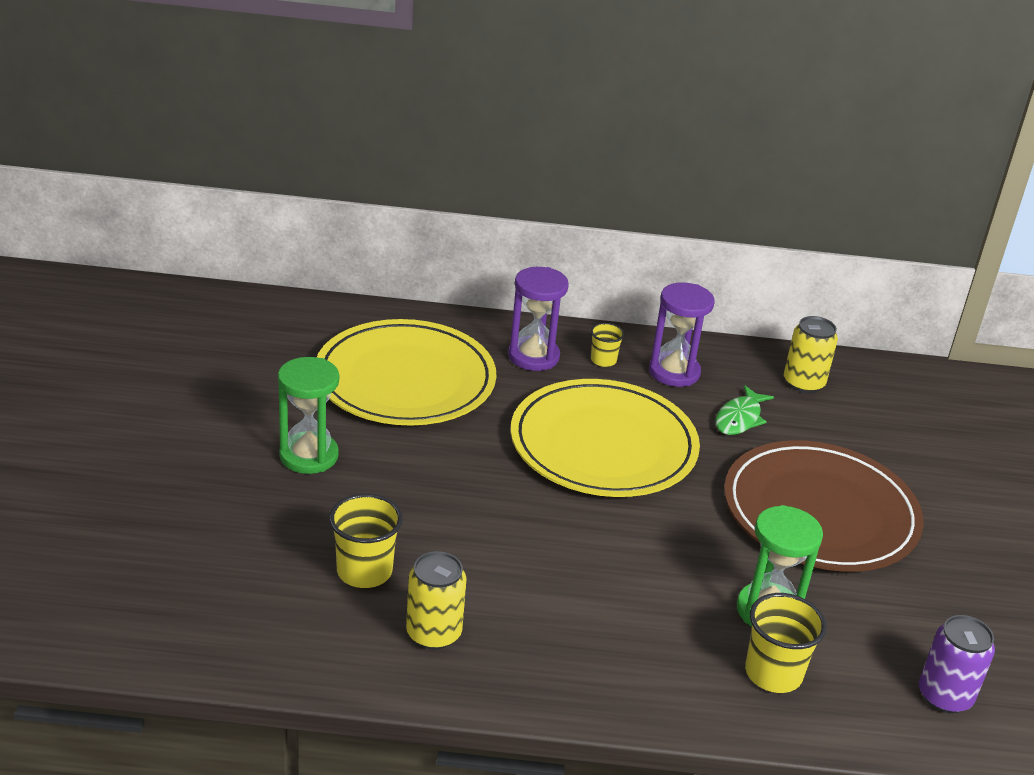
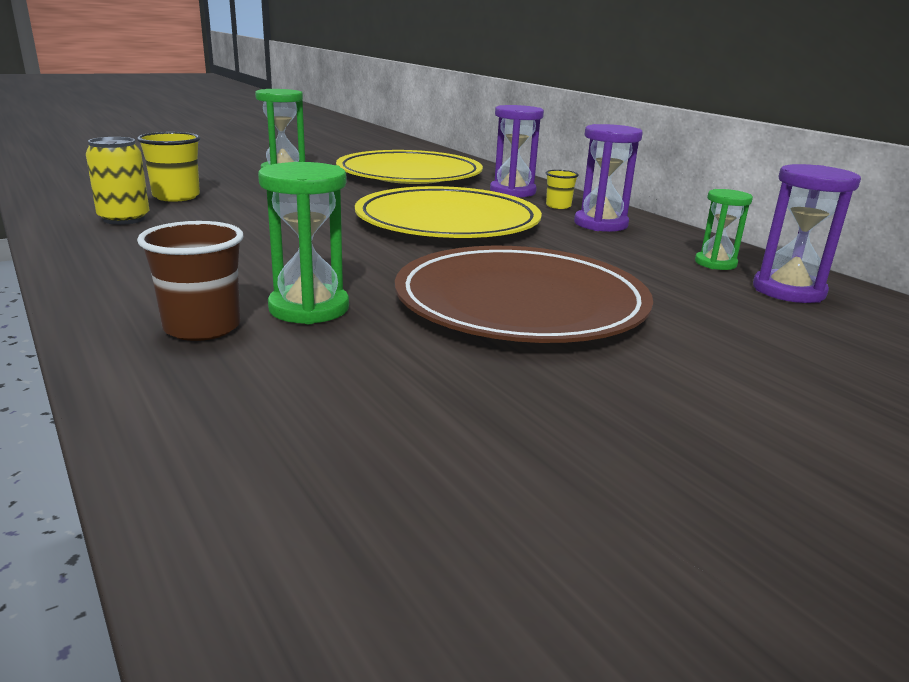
camera: 55 degrees right, 10 degrees down
green fish [715,385,774,435] -> none
yellow cup [745,593,827,693] -> brown cup [137,221,243,341]
yellow can [784,316,838,393] -> green hourglass [695,189,753,270]
purple can [919,615,995,713] -> none
none -> purple hourglass [753,164,861,303]

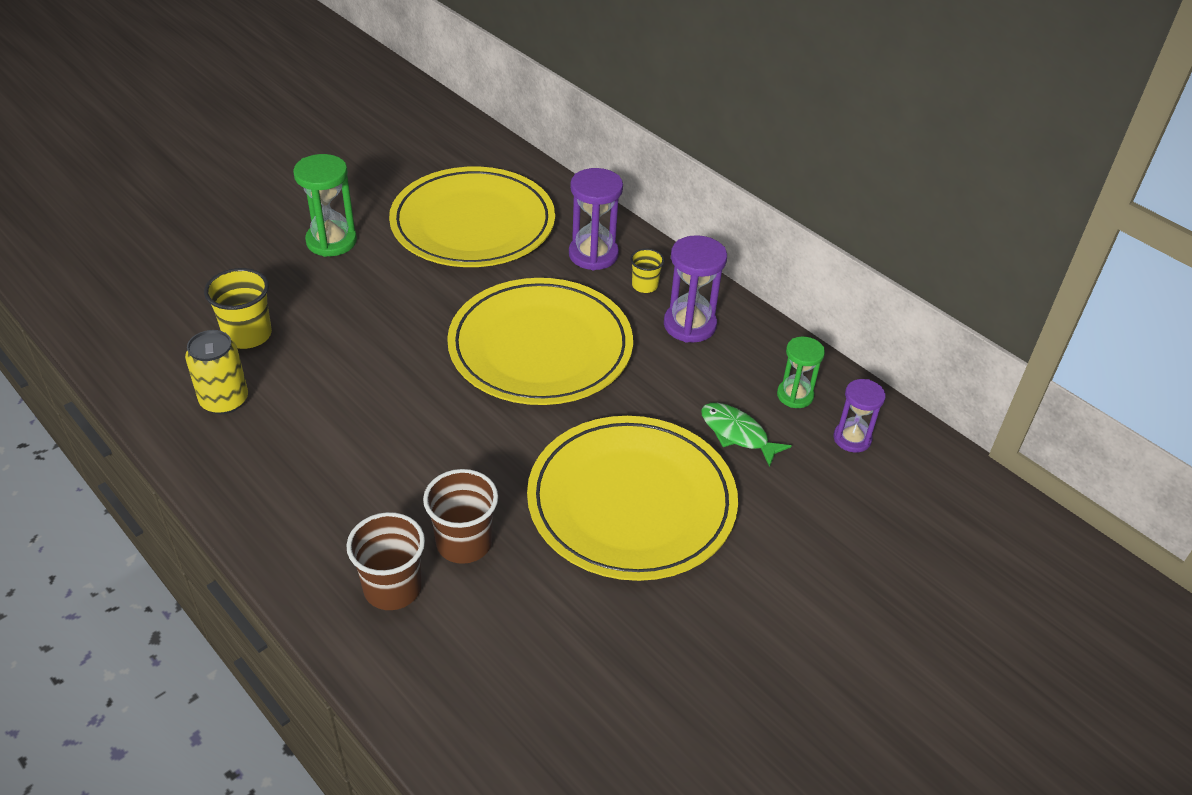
camera: 10 degrees left, 20 degrees up
green hourglass [258,162,349,324] -> brown cup [423,469,498,564]
brown plate [395,246,653,343] -> yellow plate [527,416,738,581]
purple hourglass [753,164,861,303] -> purple hourglass [834,379,886,453], size x0.65
none -> green fish [701,403,792,467]

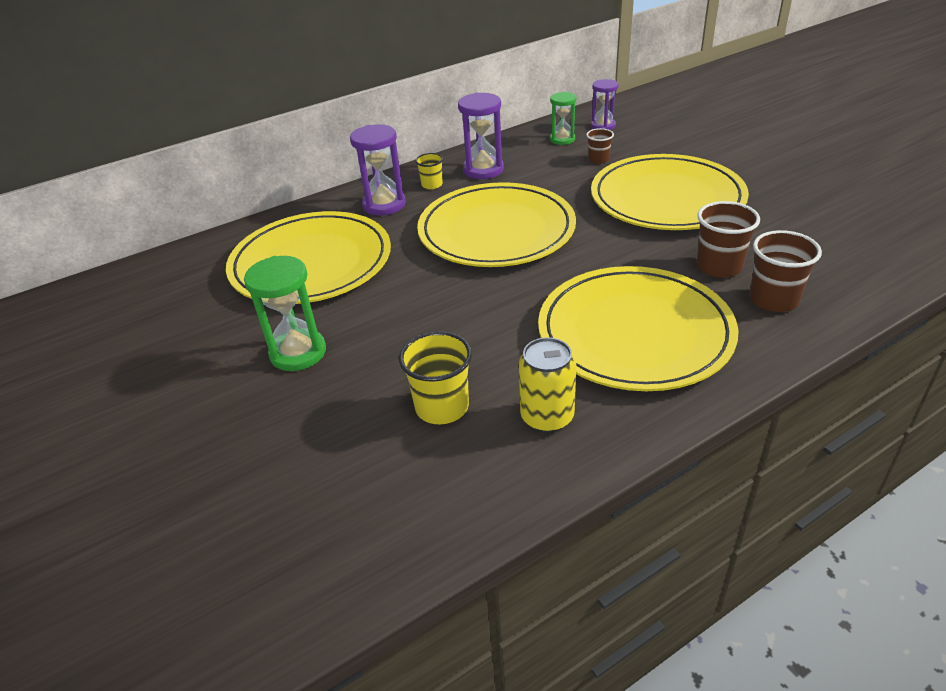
camera: 75 degrees left, 5 degrees down
green fish [701,403,792,467] -> brown cup [586,128,614,164]
none -> yellow plate [538,266,738,391]

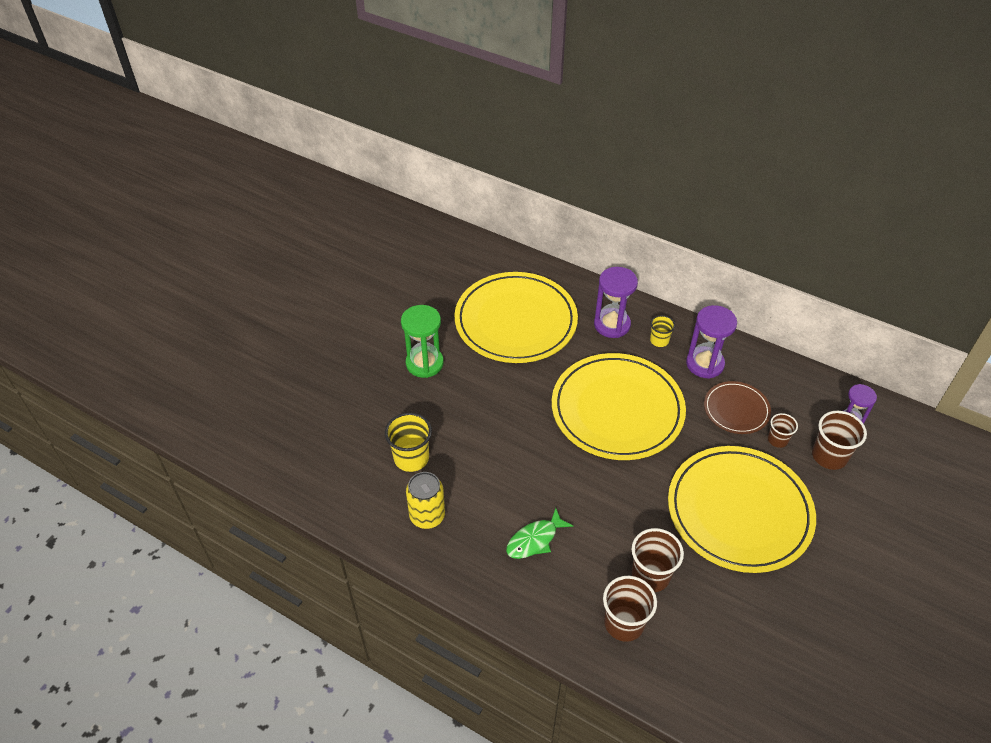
camera: 60 degrees right, 10 degrees up
yellow plate [538,266,738,391] -> green fish [506,508,573,559]
green hourglass [550,92,576,145] -> none
none -> brown plate [704,381,771,434]
none -> brown cup [812,411,867,470]

